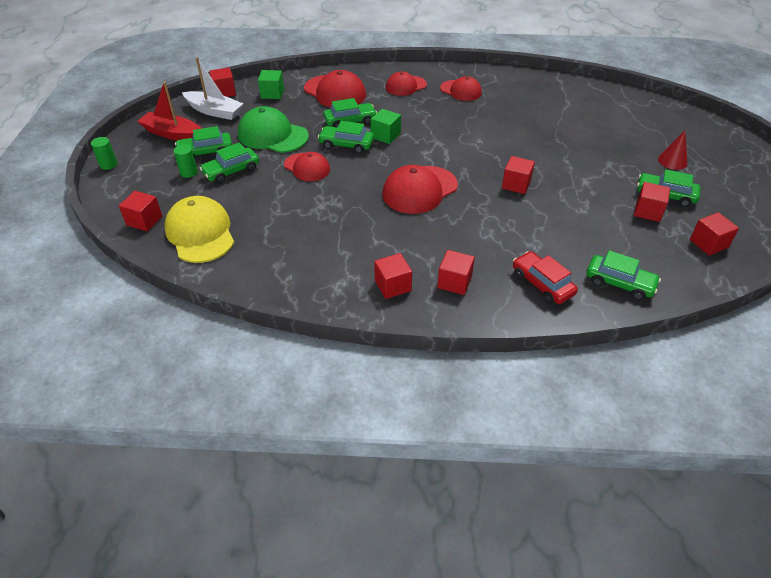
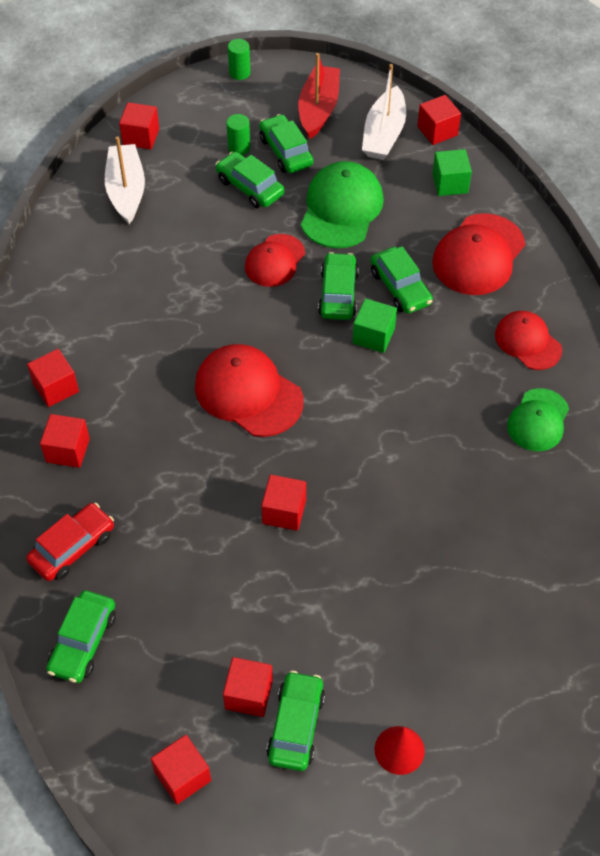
camera: 80 degrees right, 10 degrees up
yellow cap [164,196,234,263] -> white boat [105,136,145,224]
red cap [440,76,482,101] -> green cap [507,388,569,451]

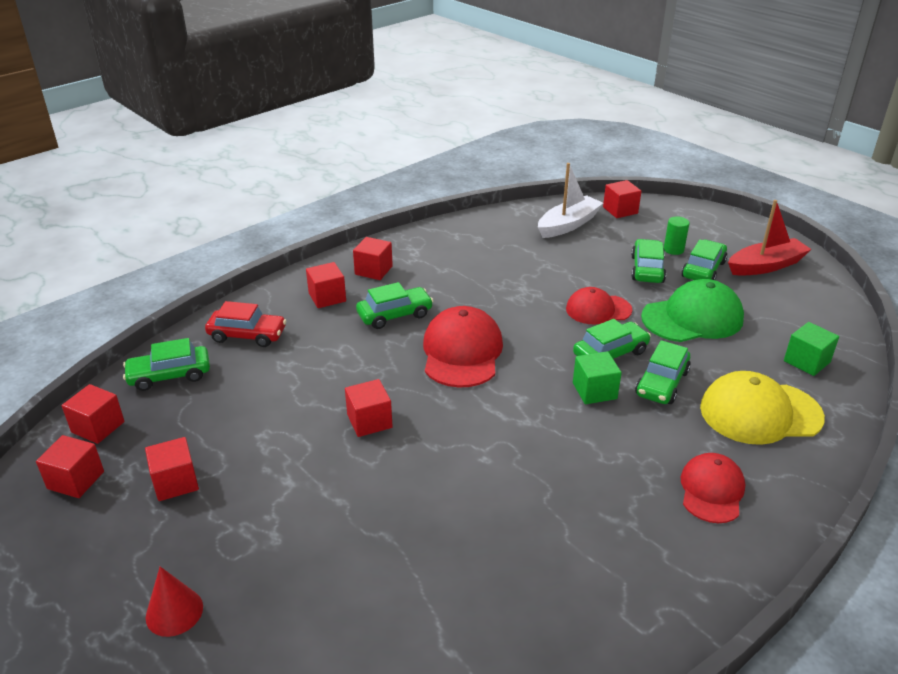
camera: 55 degrees right, 20 degrees down
green cylinder [228,39,250,80] -> none
green car [266,671,325,771] -> green car moved to [356,282,433,329]
white boat [362,64,406,160] -> none
red cube [417,95,461,145] -> red cube moved to [62,384,125,444]
red cap [432,213,525,295] -> yellow cap [700,371,825,445]
green cap [507,388,569,451] -> none

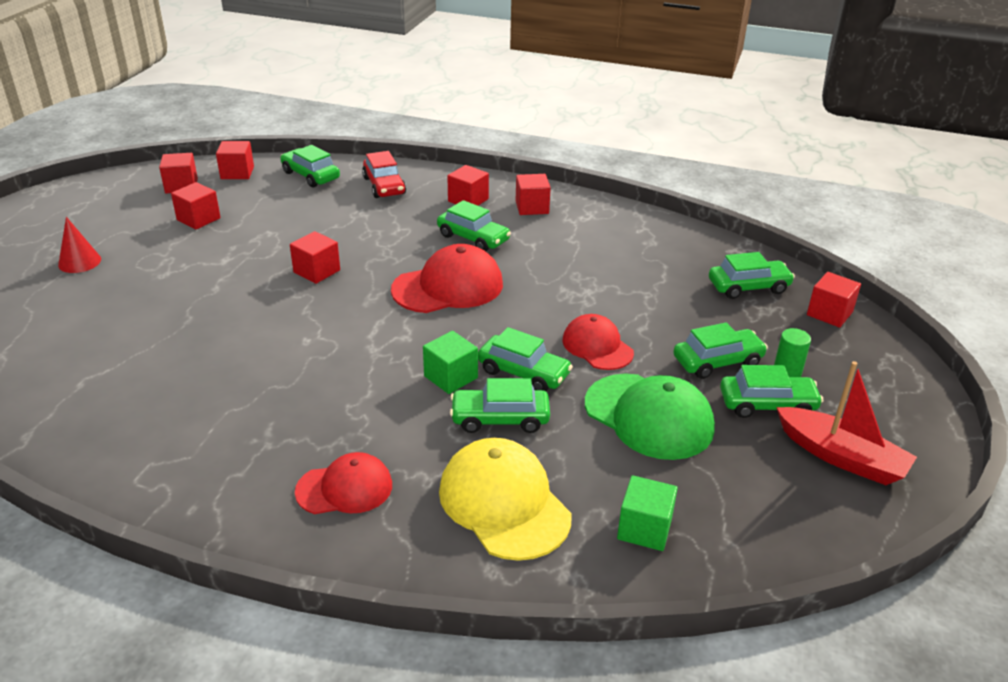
camera: 60 degrees right, 0 degrees up
white boat [538,163,603,238] -> green car [709,252,795,299]

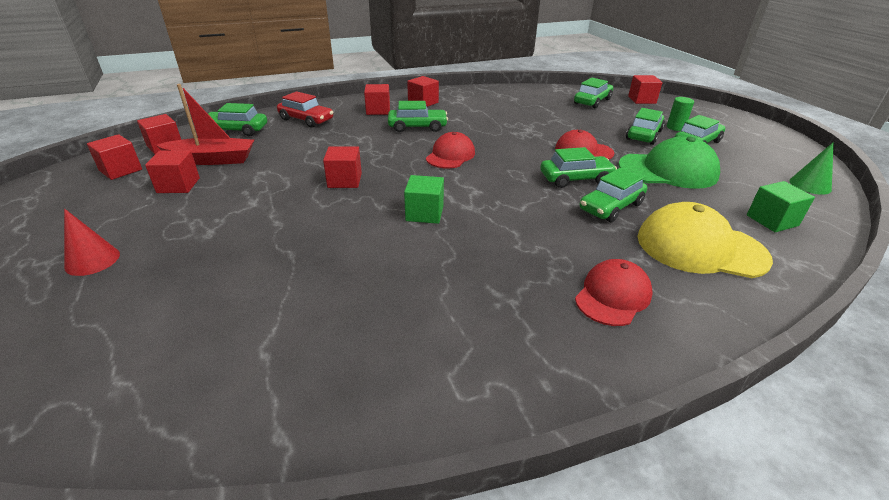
camera: 40 degrees left, 0 degrees up
red cap [391,244,503,313] -> red cap [426,132,475,169], size x0.64
green cube [423,331,478,394] -> green cube moved to [404,175,444,224]
red boat [776,361,917,485] -> red boat moved to [156,84,254,165]
none -> green cone [789,142,834,195]

